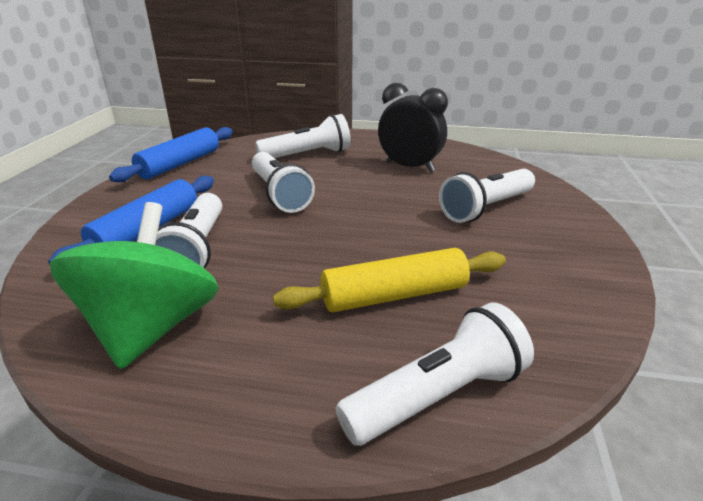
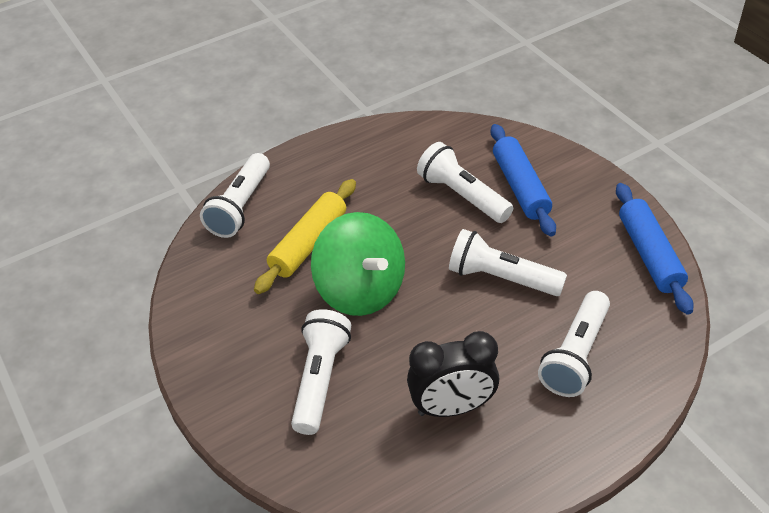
camera: 140 degrees right, 15 degrees up
green spinning top [50,202,218,369] -> green spinning top moved to [311,212,405,316]

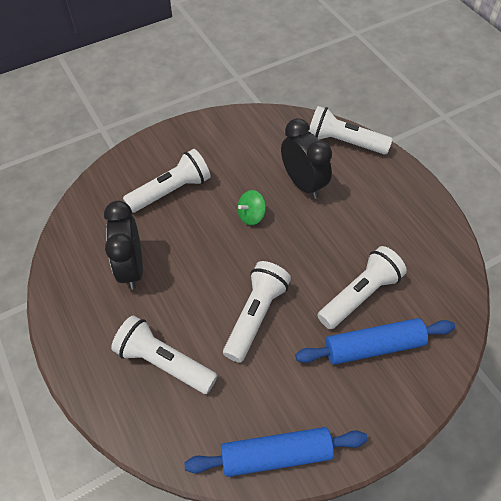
camera: 90 degrees right, 10 degrees up
yellow rolling pin [254,179,356,294] -> black clock [281,118,332,199]
white flashlight [291,309,351,435] -> white flashlight turned 45 degrees counterclockwise [123,149,211,213]
green spinning top [311,212,405,316] -> green spinning top [237,190,266,225], size x0.44

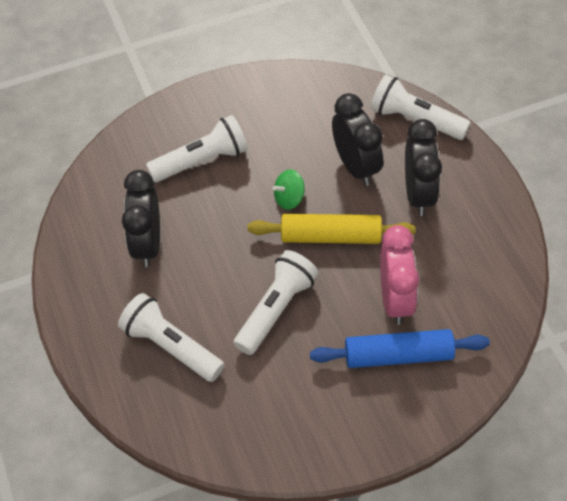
camera: 10 degrees right, 0 degrees up
blue rolling pin [184,427,368,477] -> none
white flashlight [317,246,407,329] -> pink clock [380,225,419,325]
none -> yellow rolling pin [247,214,416,244]
none -> black clock [405,119,442,216]

